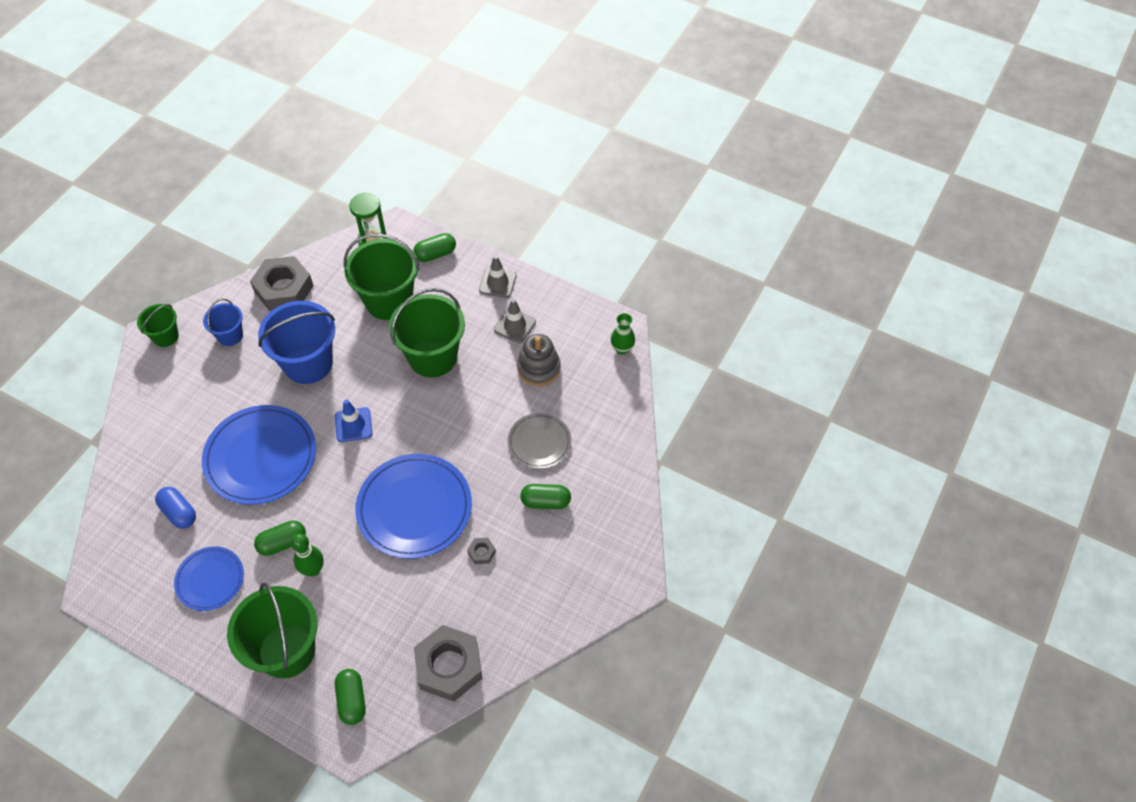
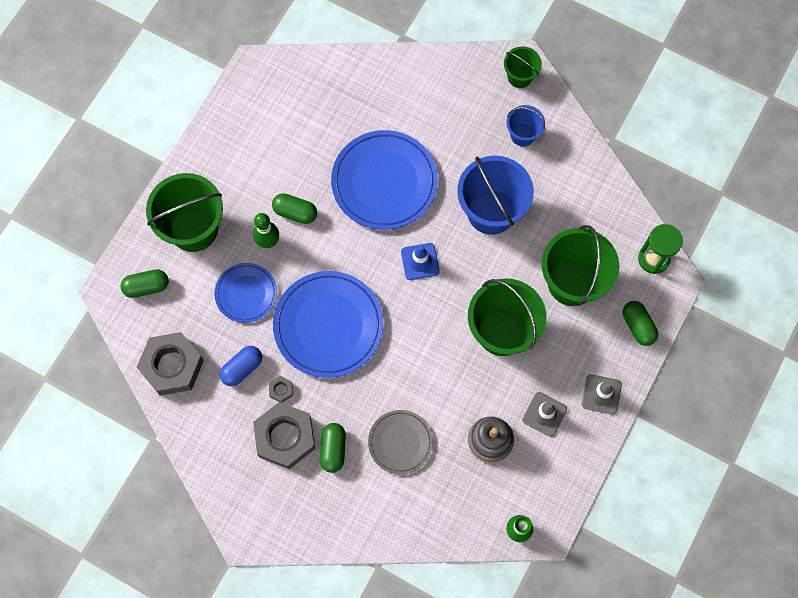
camera: 90 degrees right, 15 degrees up
blue capsule [155,487,196,529] -> blue capsule moved to [220,346,262,386]
blue plate [174,546,244,611] -> blue plate moved to [214,263,277,323]
grey nut [250,256,314,311] -> grey nut moved to [253,402,315,469]
green capsule [254,520,306,556] -> green capsule turned 45 degrees counterclockwise [272,193,317,224]

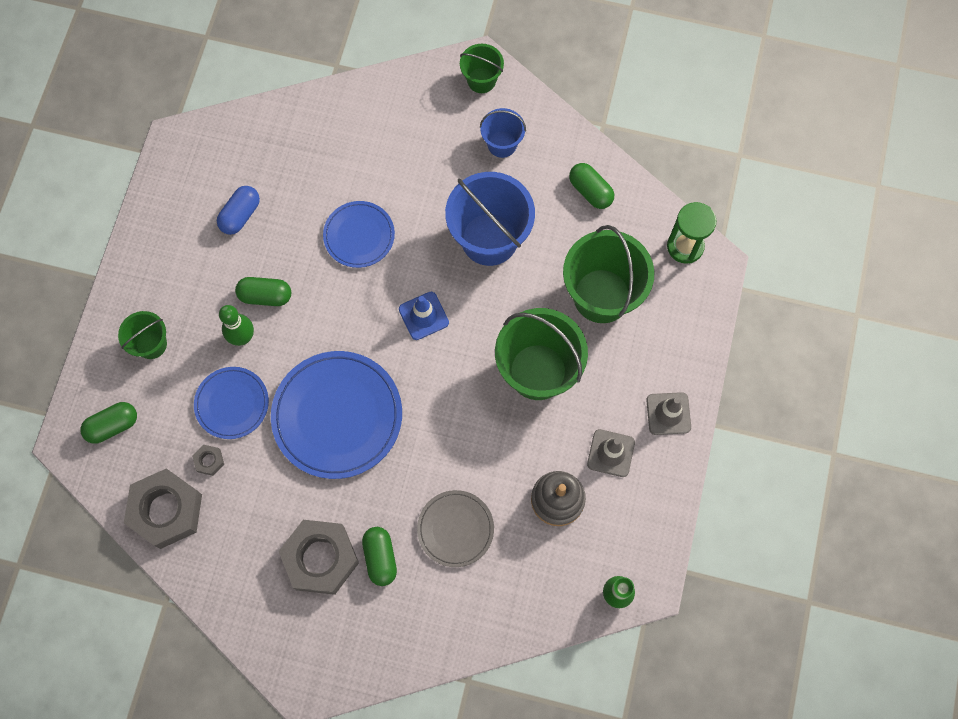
camera: 15 degrees left, 0 degrees up
green bucket [146,173,223,252] -> green bucket [118,311,167,359], size x0.53
blue capsule [220,346,262,386] -> blue capsule moved to [217,186,260,235]
grey nut [269,376,293,403] -> grey nut moved to [192,445,224,476]
blue plate [331,130,438,230] -> blue plate [323,201,395,268], size x0.57
green capsule [623,301,658,346] -> green capsule moved to [569,163,614,209]

